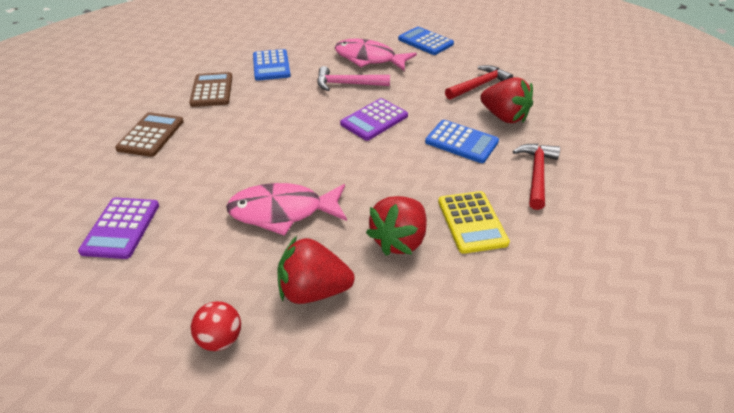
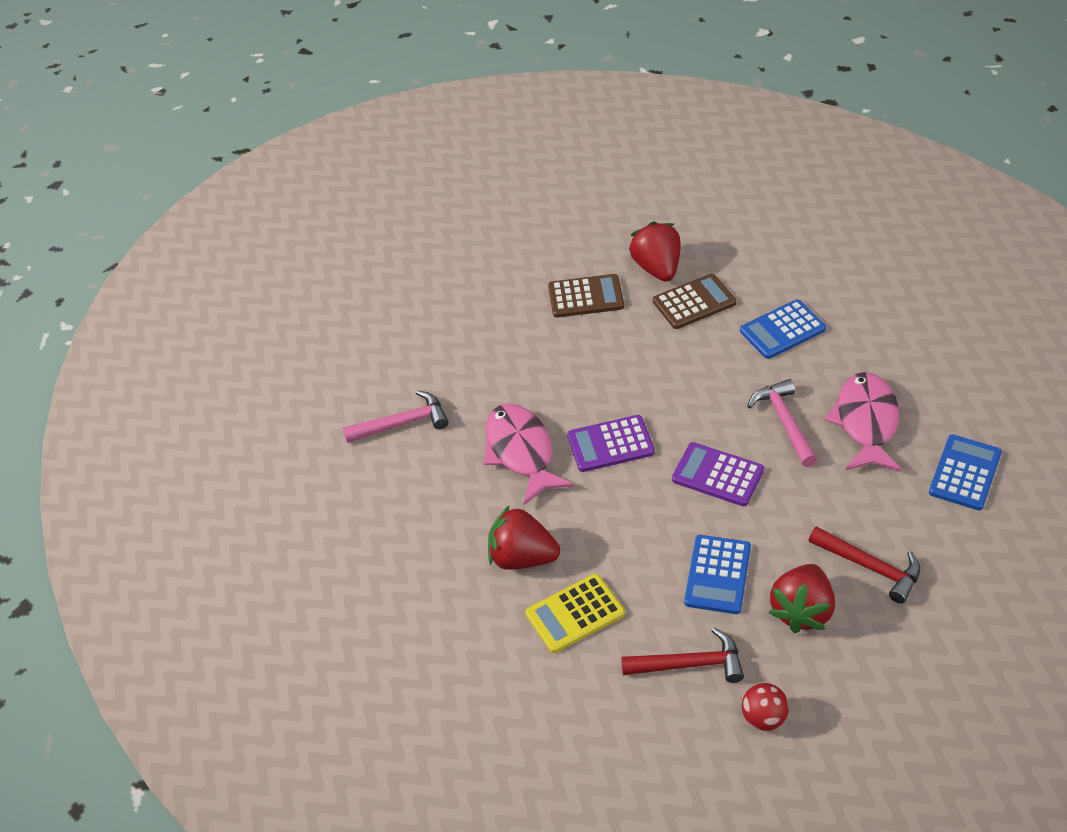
camera: 75 degrees right, 5 degrees up
purple calculator [78,197,159,259] -> purple calculator moved to [567,415,655,472]
red ball [191,301,241,351] -> red ball moved to [742,683,789,731]
red strawberry [277,236,355,304] -> red strawberry moved to [629,221,681,282]
none -> pink hammer [343,390,449,443]

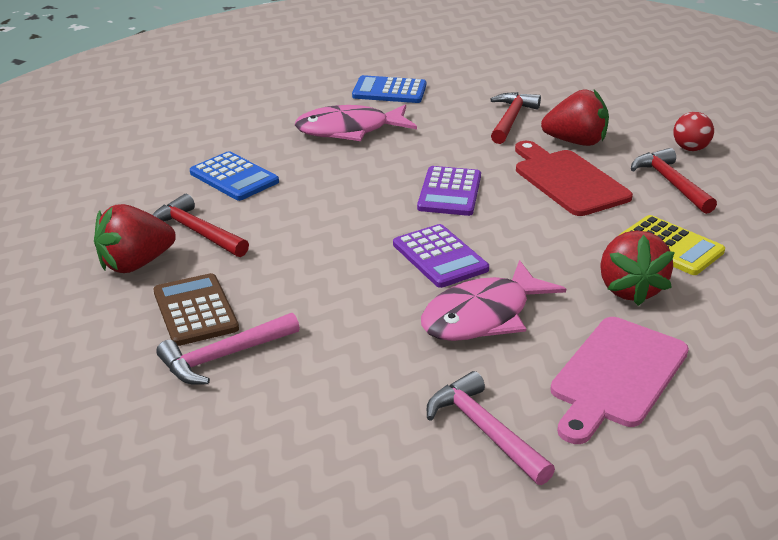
camera: 110 degrees left, 15 degrees down
brown calculator [653,274,736,329] -> red hammer [153,194,249,257]
blue calculator [684,535,751,614] -> red cutting board [515,141,633,216]
pink hammer [747,379,817,467] -> pink hammer moved to [156,313,300,385]
none -> pink cutting board [550,317,689,444]

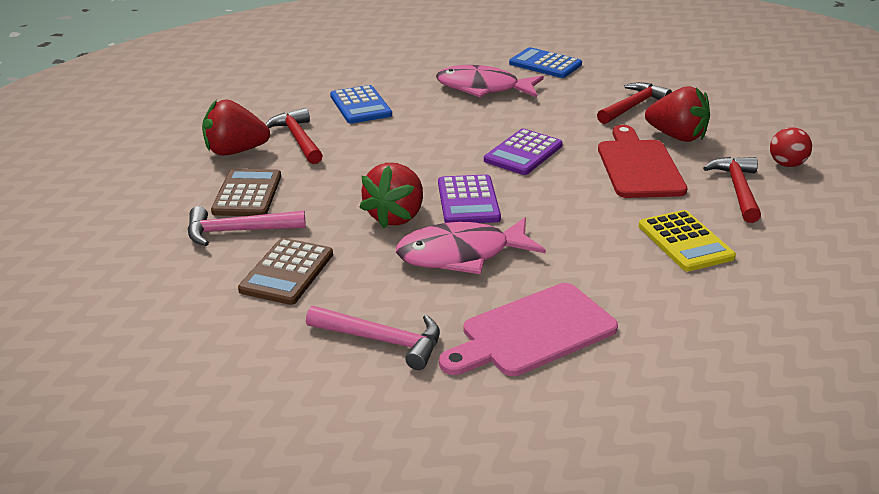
camera: 25 degrees right, 0 degrees up
pink hammer [427,371,555,485] -> pink hammer turned 120 degrees clockwise [306,306,440,370]
red strawberry [600,230,675,306] -> red strawberry moved to [359,163,423,228]
none -> brown calculator [238,238,333,305]

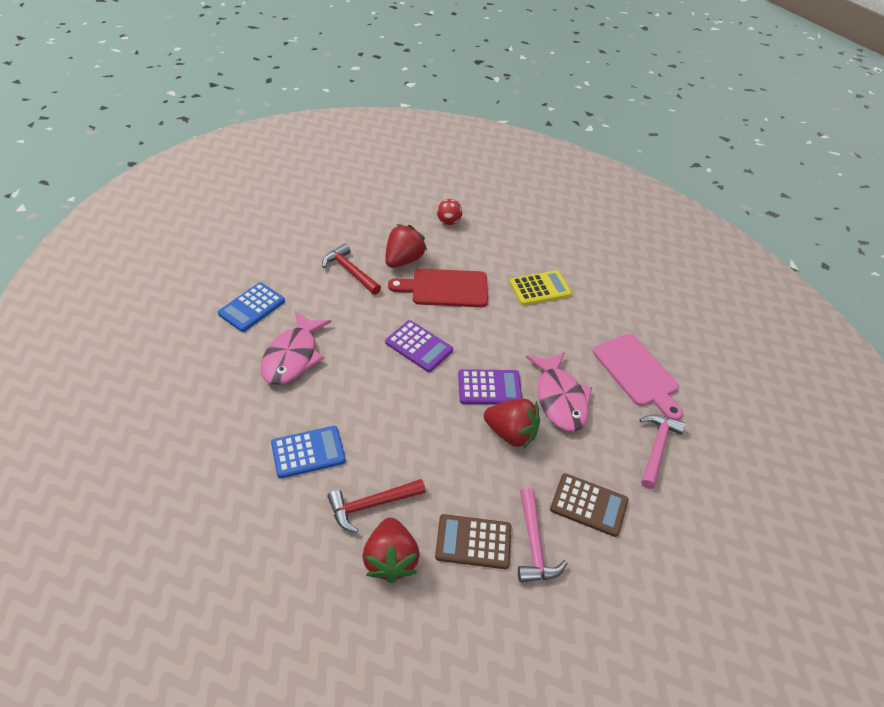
camera: 90 degrees left, 15 degrees up
red hammer [703,157,761,223] -> none

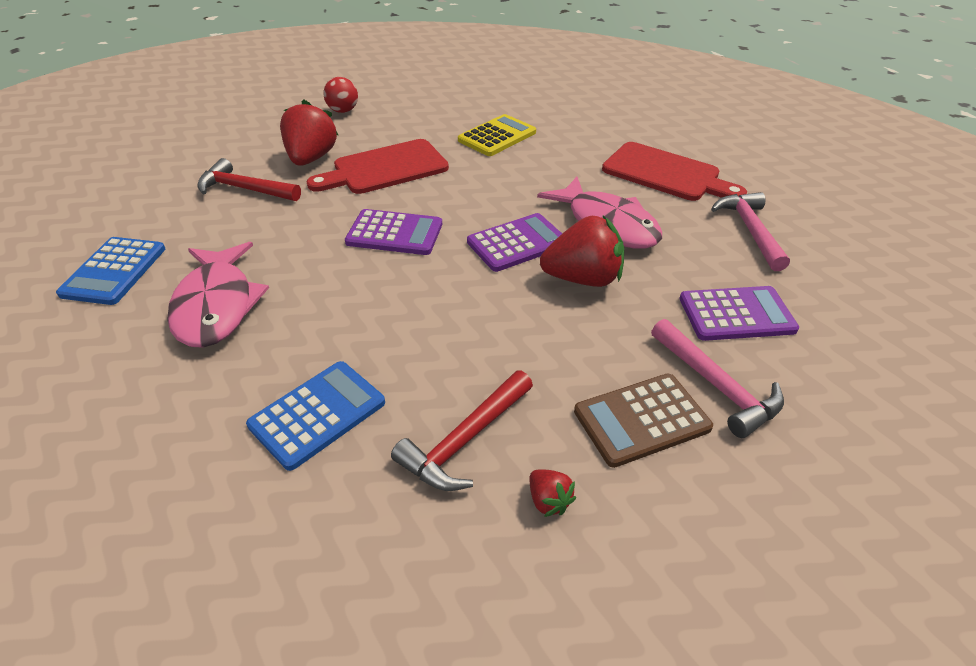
camera: 25 degrees left, 5 degrees down
red strawberry [362,518,420,584] -> red strawberry [530,469,576,517], size x0.46
brown calculator [550,473,628,537] -> purple calculator [679,286,799,341]
pink cutting board [593,334,683,420] -> red cutting board [602,142,747,201]

